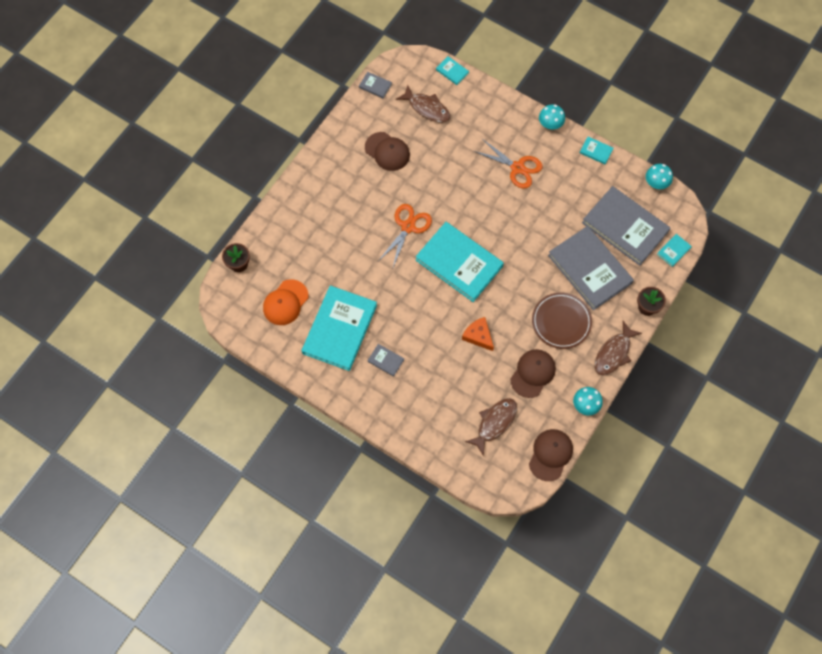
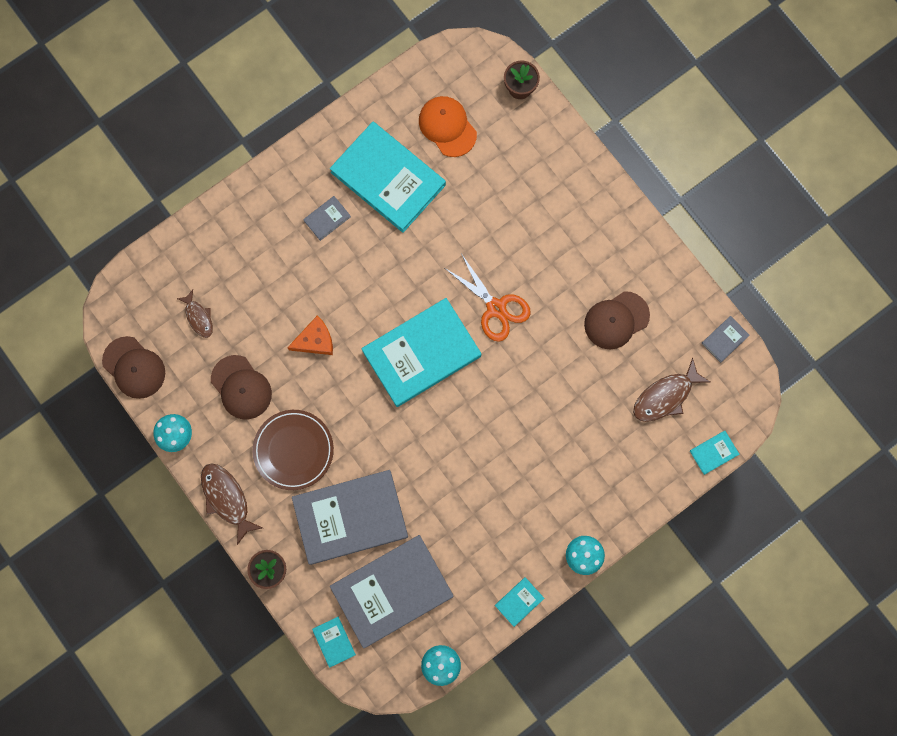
camera: 110 degrees right, 10 degrees up
brown fish [465,398,517,456] -> brown fish [177,290,213,338], size x0.62
orange scissors [474,139,543,189] -> none

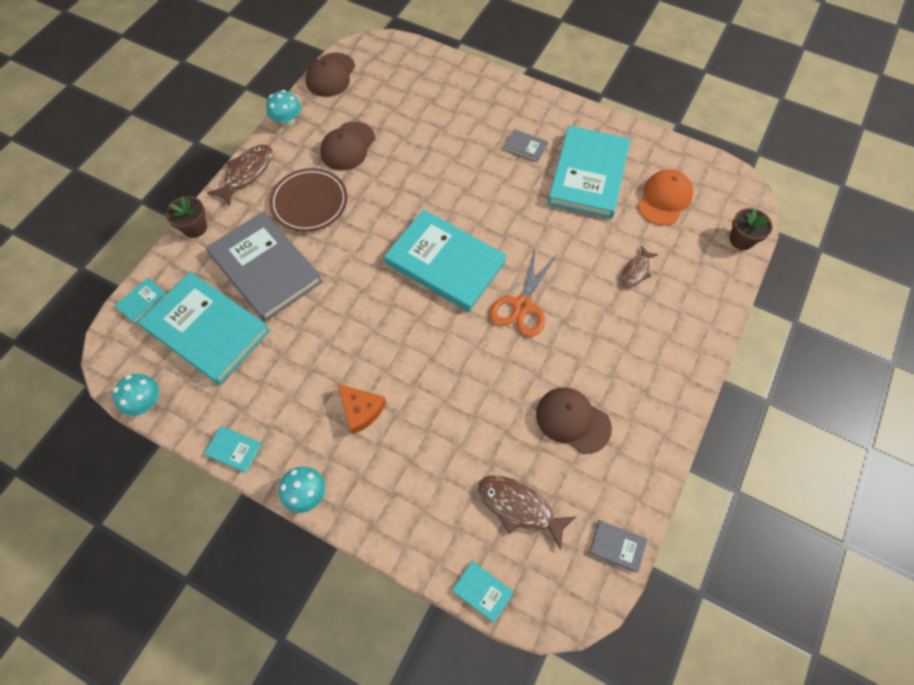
camera: 65 degrees right, 15 degrees down
brown fish [177,290,213,338] -> brown fish moved to [621,245,658,288]
orange cheese [287,315,333,355] -> orange cheese moved to [338,384,386,434]
grey book [330,535,454,648] -> turquoise book [138,272,270,385]

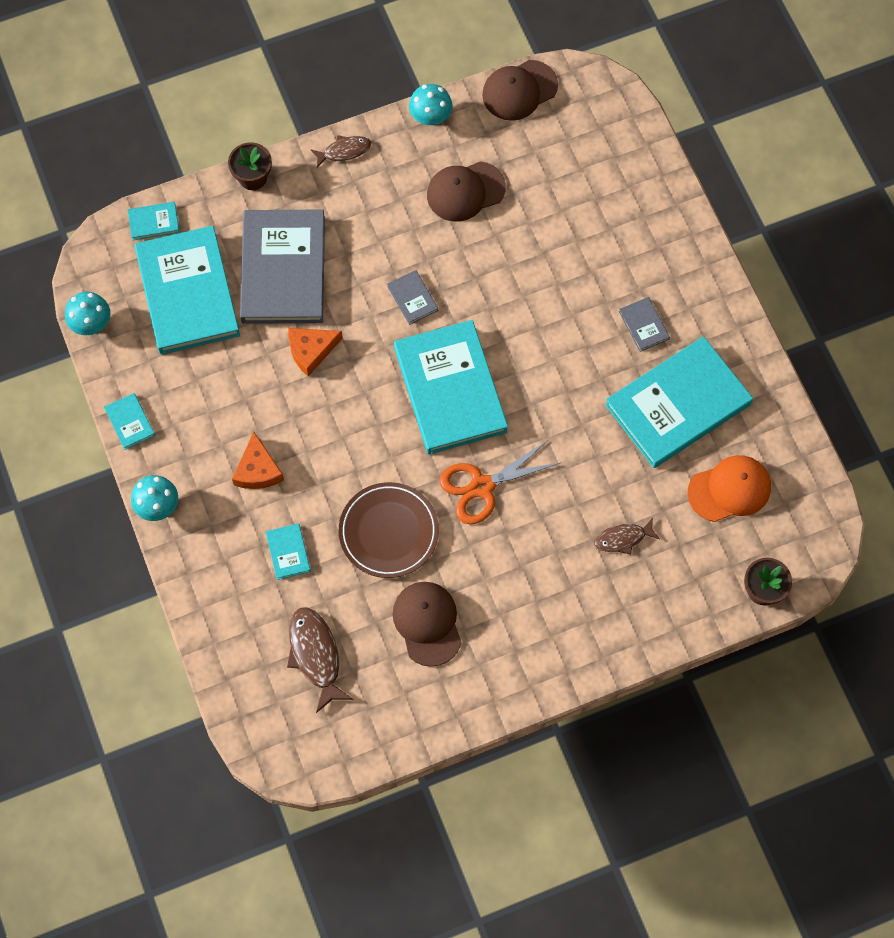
camera: 40 degrees right, 5 degrees up
brown fish [207,145,273,206] -> brown fish [310,135,371,168], size x0.62
brown plate [269,168,347,232] -> brown plate moved to [339,482,439,578]
turquoise book [452,561,514,623] -> turquoise book moved to [266,523,311,580]
grey book [589,520,647,573] -> grey book moved to [387,270,438,325]
none -> orange cheese [288,328,343,376]

